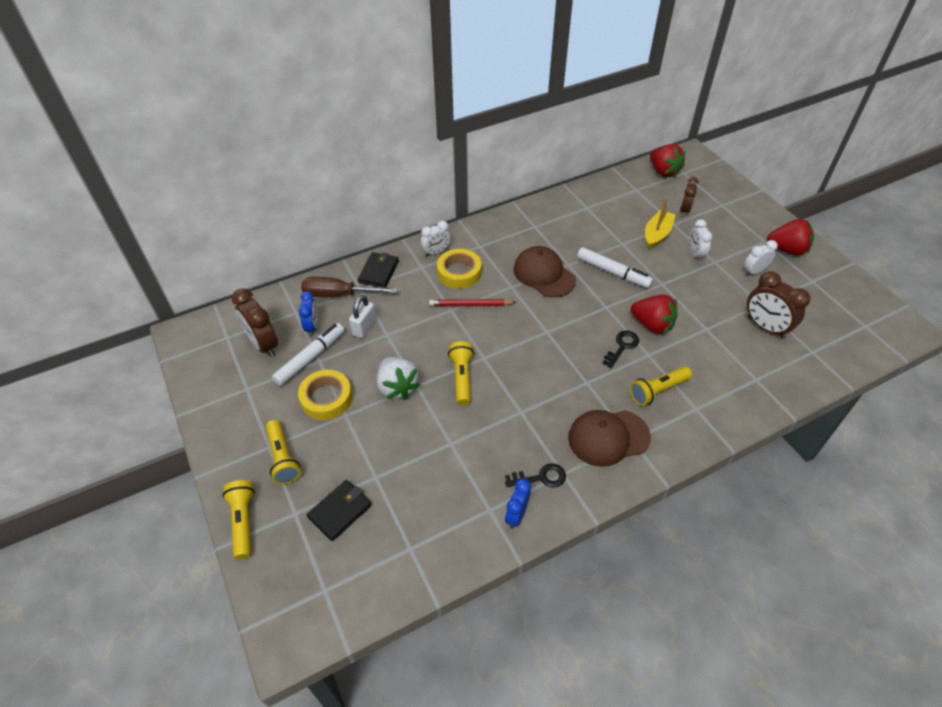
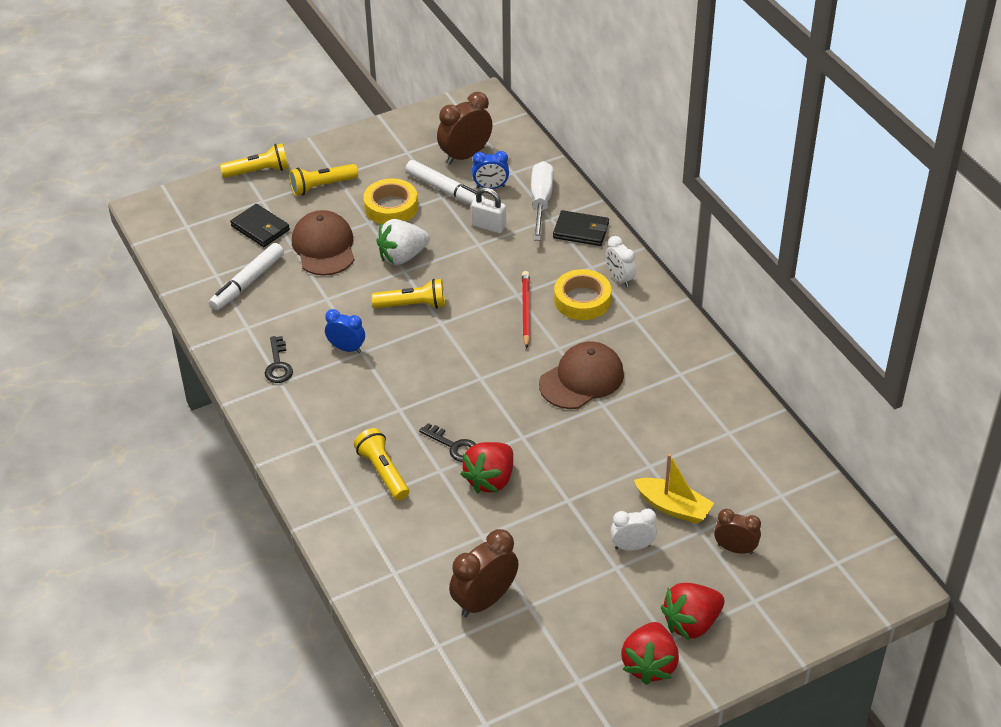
camera: 90 degrees right, 5 degrees down
brown screwdriver [301,277,397,297] -> white screwdriver [531,161,554,241]
blue clock [505,479,531,529] -> blue clock moved to [325,309,365,353]
brown cap [568,410,651,467] -> brown cap moved to [292,210,355,275]
white marker [577,247,653,288] -> white marker moved to [209,243,284,311]
red strawberry [650,144,686,177] -> red strawberry moved to [661,583,725,640]
white clock [744,240,778,276] -> none

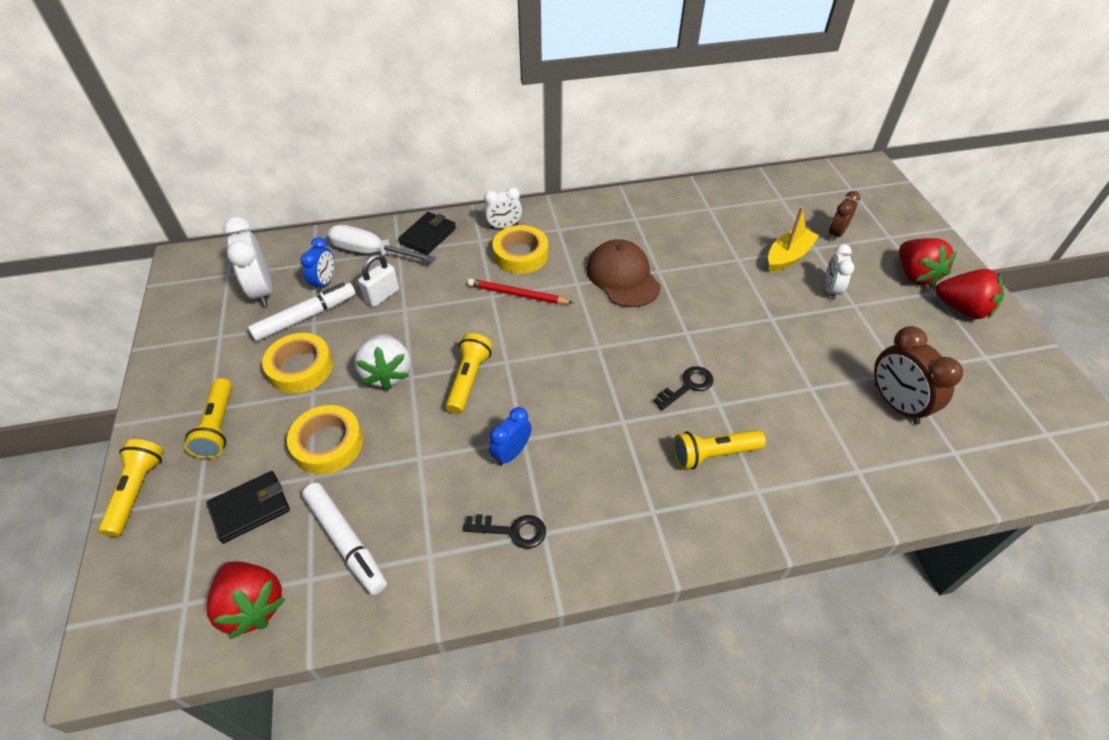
camera: 75 degrees left, 5 degrees up
brown cap [292,210,355,275] -> yellow tape [287,405,363,475]
brown clock [437,92,493,164] -> white clock [223,217,272,307]
red strawberry [460,442,513,494] -> red strawberry moved to [207,561,285,639]

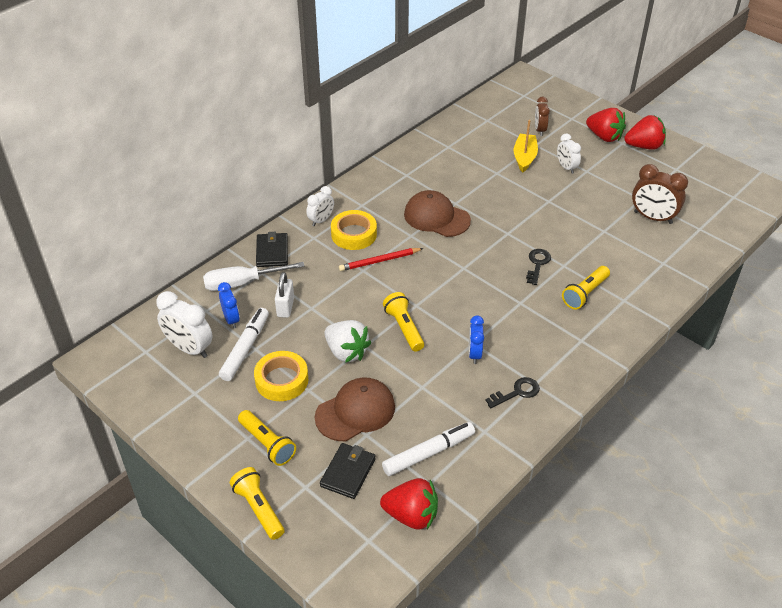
camera: 35 degrees left, 5 degrees down
yellow tape [287,405,363,475] -> brown cap [315,377,395,441]
white marker [302,483,387,595] -> white marker turned 45 degrees counterclockwise [382,422,475,476]

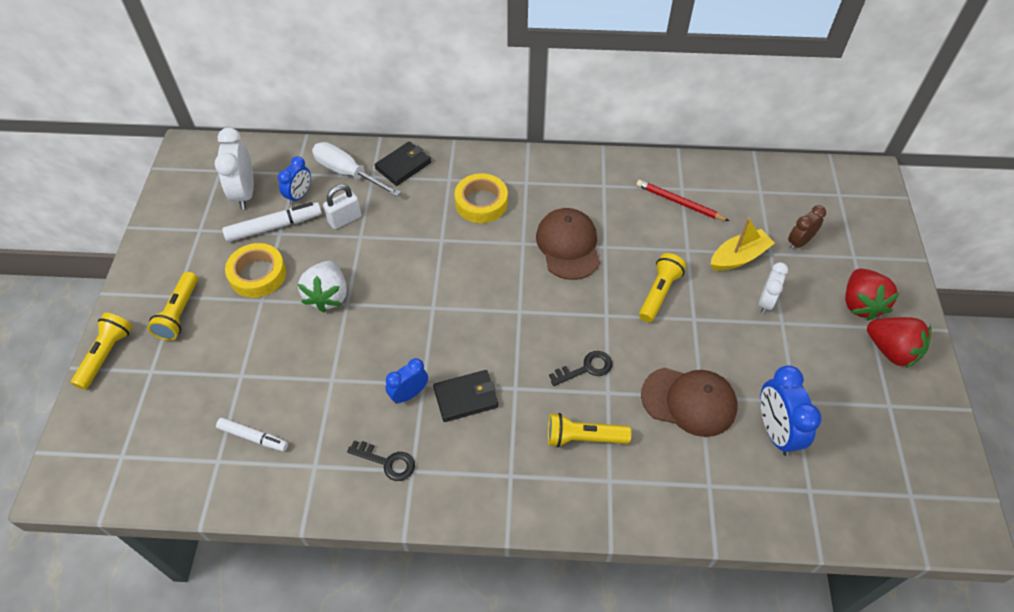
camera: 50 degrees right, 10 degrees up
white clock [306,186,334,226] -> none
brown cap [315,377,395,441] -> brown cap moved to [641,368,737,437]
black wallet [320,443,376,499] -> black wallet moved to [433,370,498,422]
red pencil [339,248,424,271] -> red pencil moved to [636,180,729,221]
red strawberry [380,478,438,530] -> none
white marker [382,422,475,476] -> white marker [216,418,288,451], size x0.66
yellow flashlight [383,292,424,351] -> yellow flashlight moved to [639,253,686,322]
brown clock [632,164,688,224] -> blue clock [760,365,821,456]

